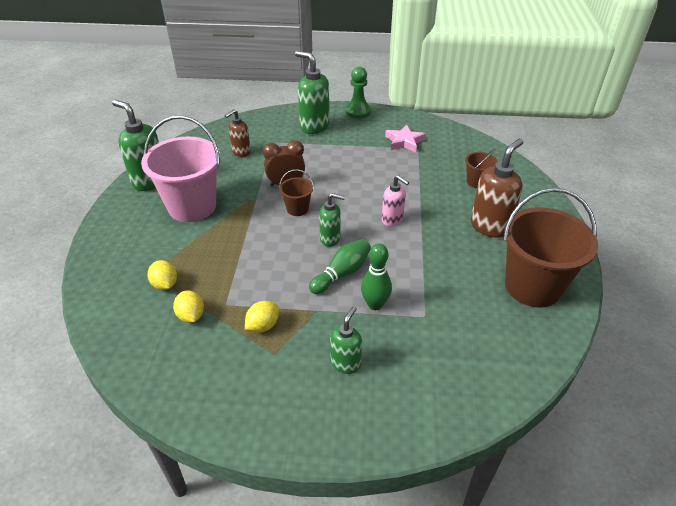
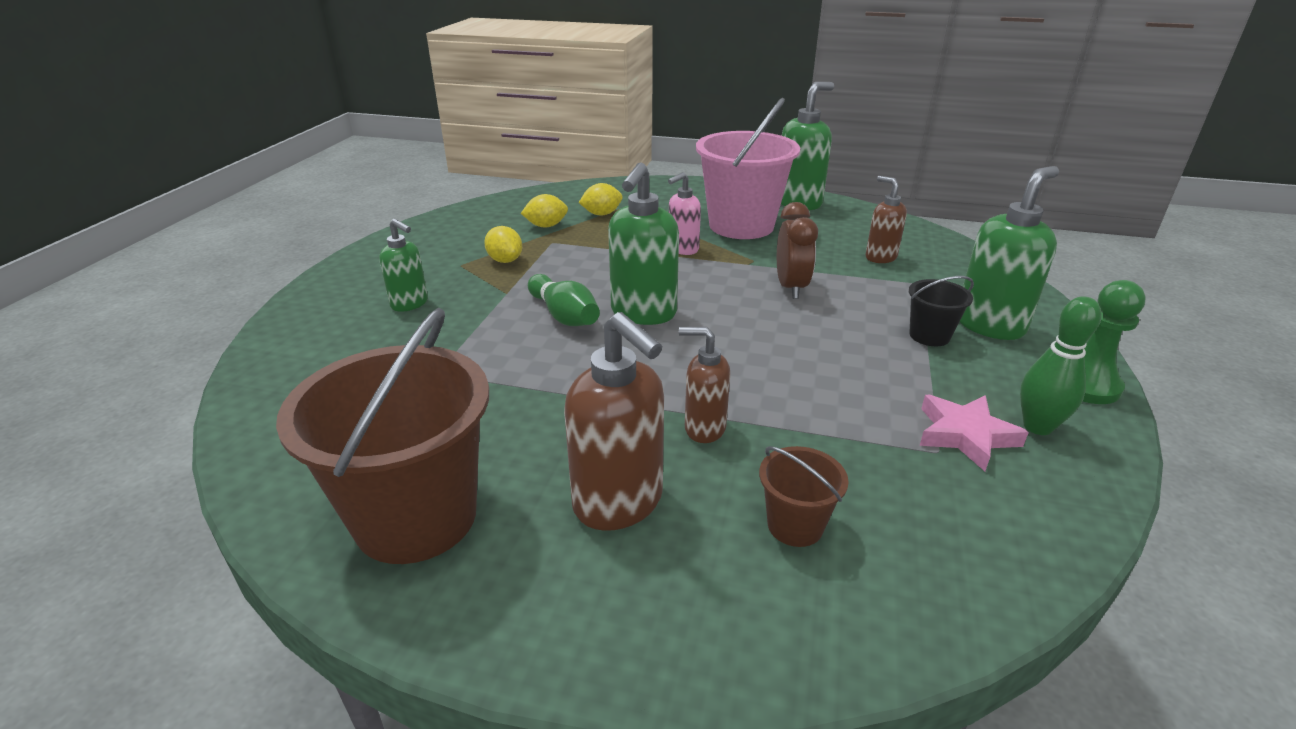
camera: 100 degrees right, 10 degrees down
brown bucket [279,169,314,216] -> none
green soap dispenser [319,193,345,247] -> green soap dispenser [608,162,679,325], size x1.66
green bowling pin [361,243,392,310] -> green bowling pin moved to [1020,296,1101,435]
pink soap dispenser [382,175,409,227] -> pink soap dispenser moved to [668,172,701,255]
none -> brown soap dispenser [679,327,730,443]
none -> black bucket [909,276,974,346]

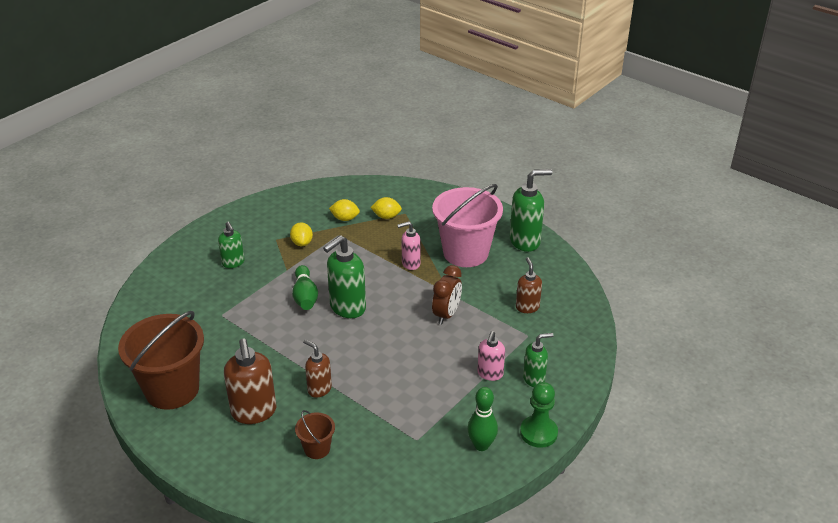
camera: 25 degrees right, 5 degrees up
black bucket [909,276,974,346] -> pink soap dispenser [477,331,505,381]
pink star [920,395,1029,471] -> none
green soap dispenser [960,166,1059,340] -> green soap dispenser [523,333,554,387], size x0.60

